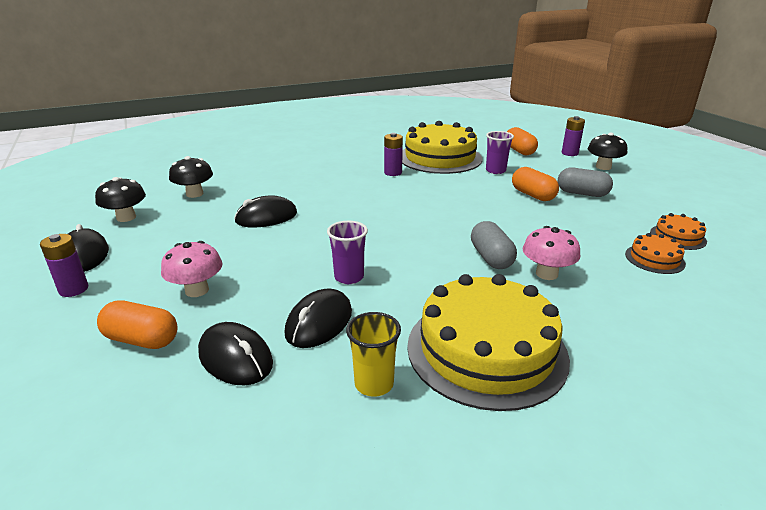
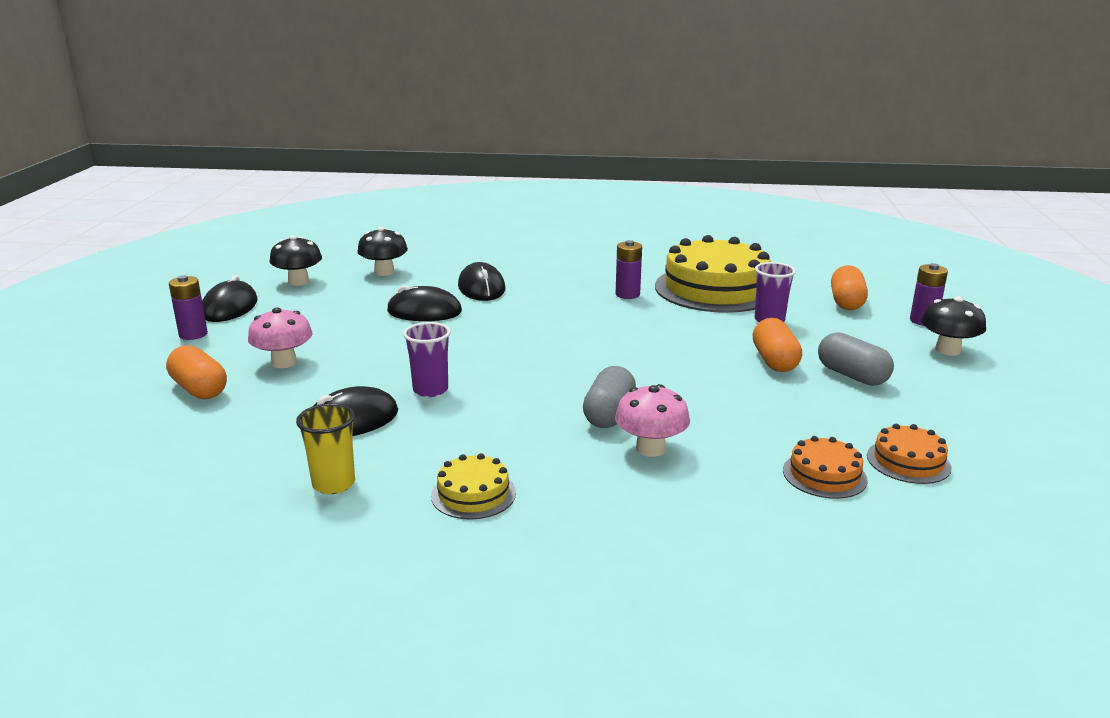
camera: 30 degrees right, 5 degrees down
black mouse [198,322,273,385] -> black mouse moved to [458,262,505,301]
yellow cake [407,274,570,411] -> yellow cake [431,453,516,520], size x0.45

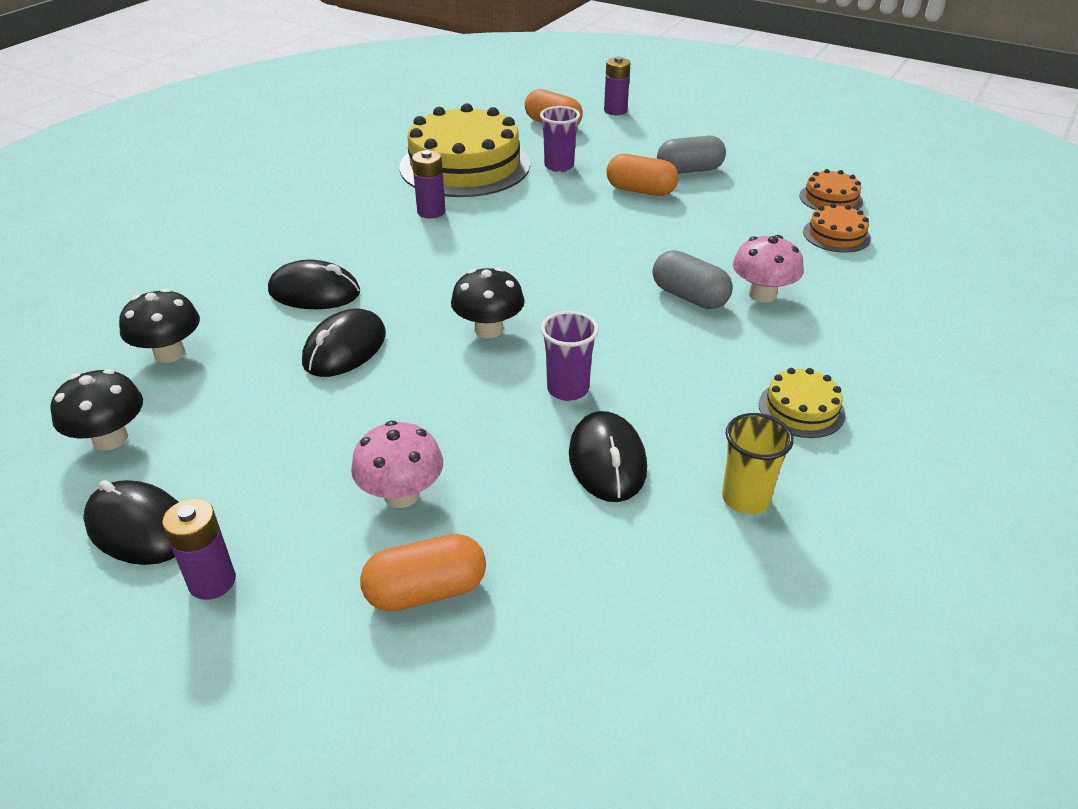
camera: 65 degrees left, 15 degrees up
black mushroom [921,296,986,356] -> black mushroom moved to [451,267,525,338]

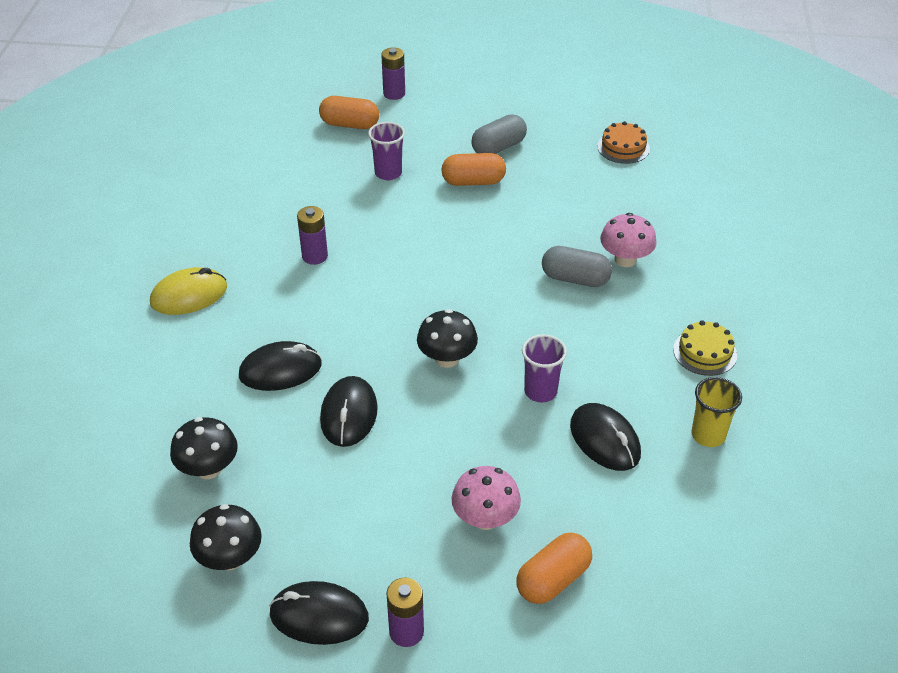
camera: 25 degrees left, 5 degrees up
yellow cake [400,103,530,197] -> none
orange cake [803,203,871,253] -> none
none -> yellow mouse [150,267,227,315]

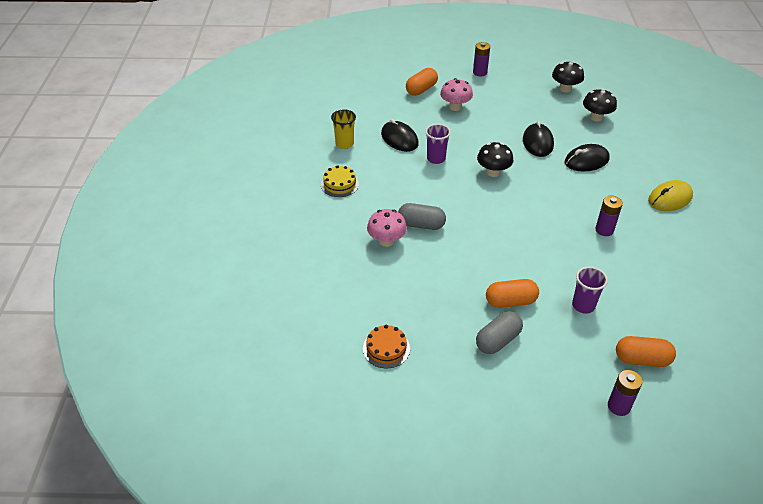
camera: 175 degrees right, 0 degrees up
black mouse [269,581,369,645] -> none

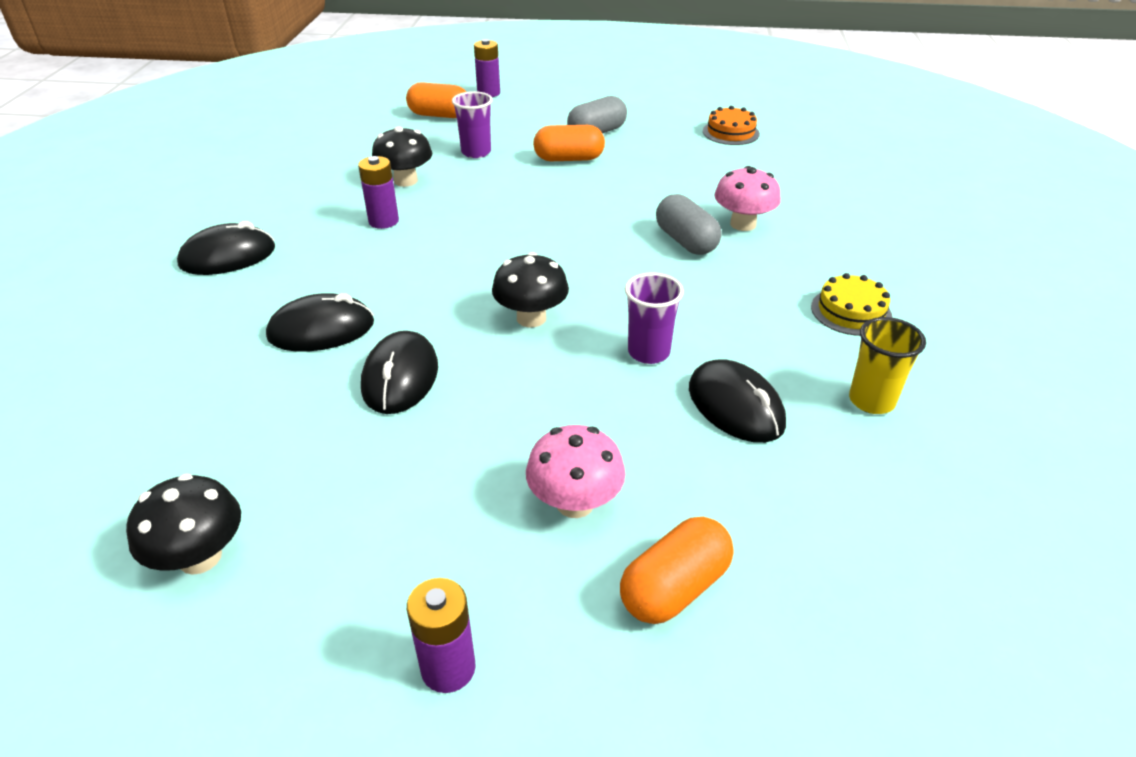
camera: 175 degrees left, 5 degrees down
grey capsule [398,203,446,230] -> grey capsule turned 45 degrees clockwise [656,194,721,255]
black mushroom [583,88,617,121] -> black mushroom moved to [372,126,432,187]
yellow mouse [648,180,693,211] -> black mouse [177,221,275,275]

